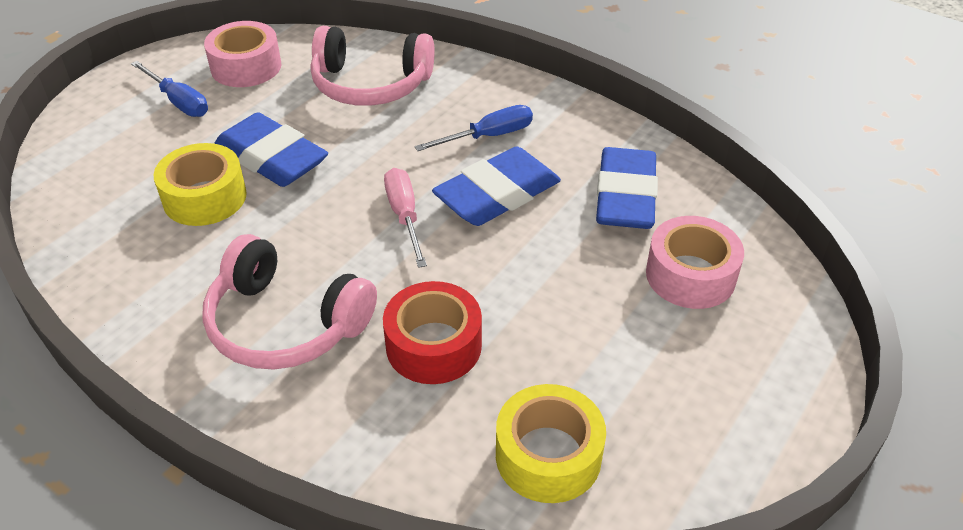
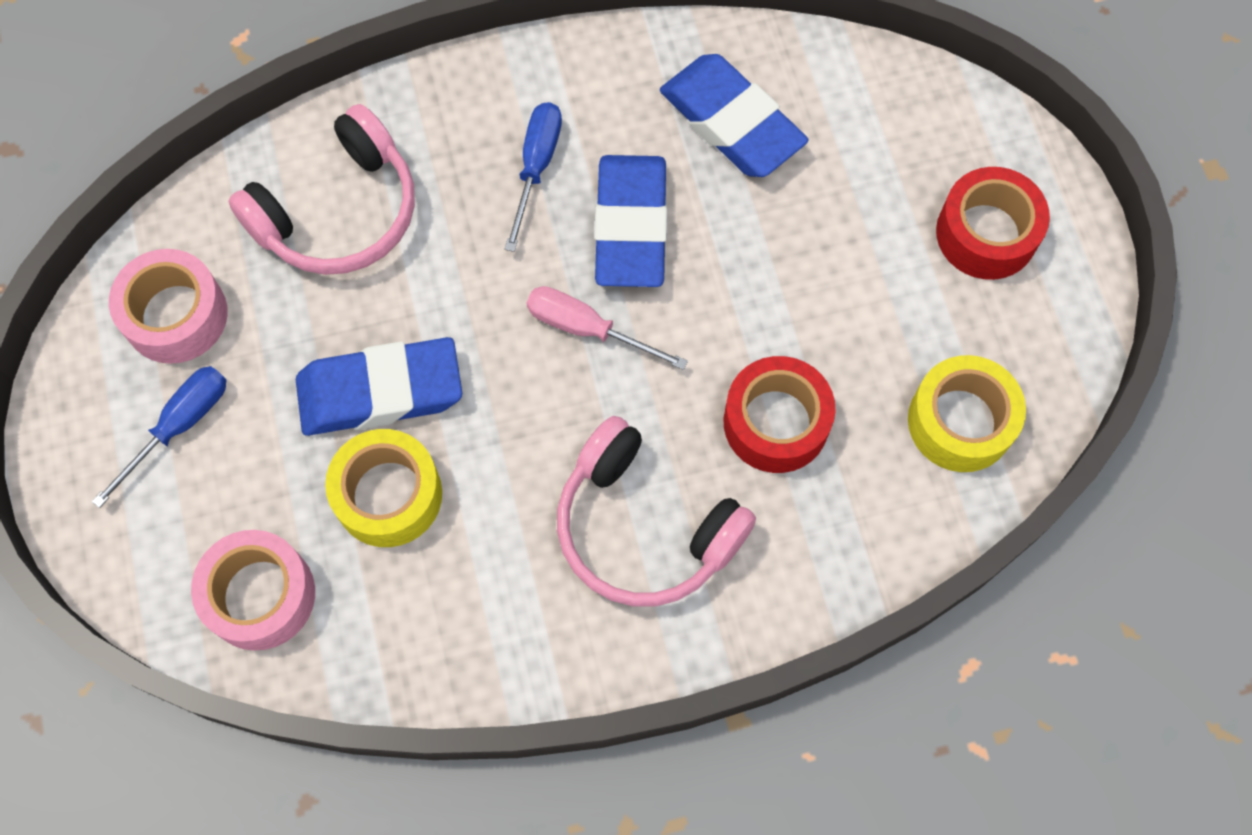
camera: 50 degrees left, 25 degrees up
blue screwdriver [131,61,208,117] -> blue screwdriver turned 45 degrees counterclockwise [92,366,226,508]
pink headphones [202,234,377,370] -> pink headphones turned 60 degrees clockwise [557,416,756,607]
pink tape [646,216,744,309] -> pink tape moved to [191,530,315,651]
none -> red tape [936,167,1050,280]

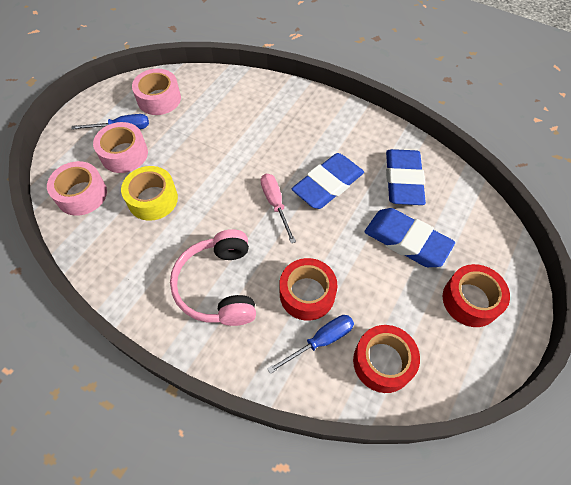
camera: 45 degrees right, 10 degrees down
pink headphones [228,104,415,275] -> none
blue eraser [296,337,462,436] -> blue eraser moved to [365,208,455,267]
blue screwdriver [505,102,562,252] -> blue screwdriver moved to [267,315,354,374]
yellow tape [908,355,1026,472] -> red tape [353,325,420,393]
none -> pink tape [93,122,148,173]

